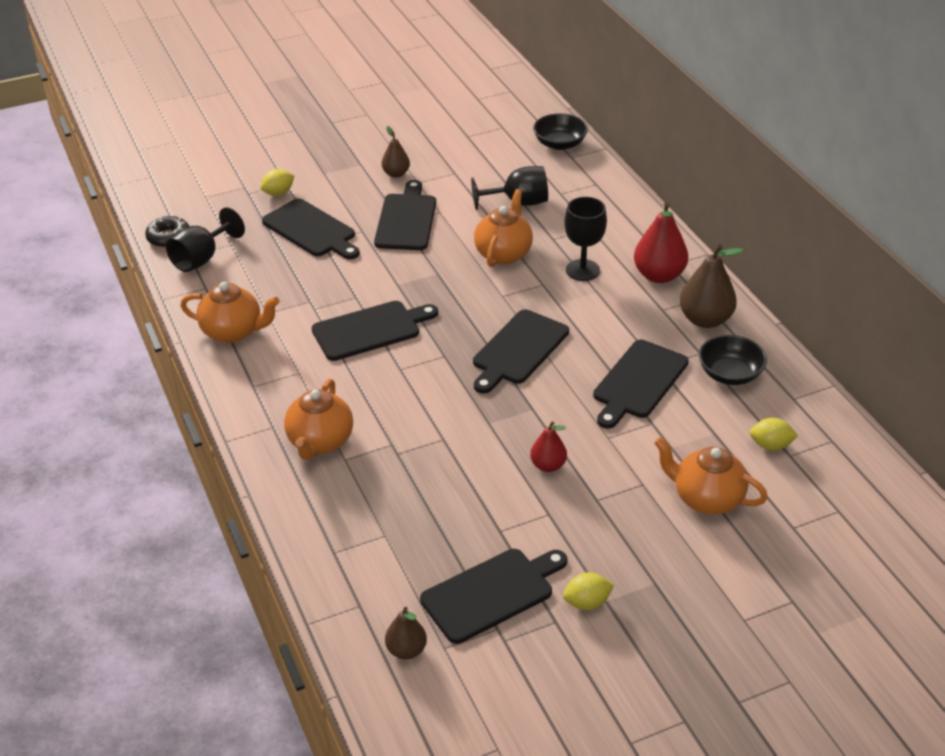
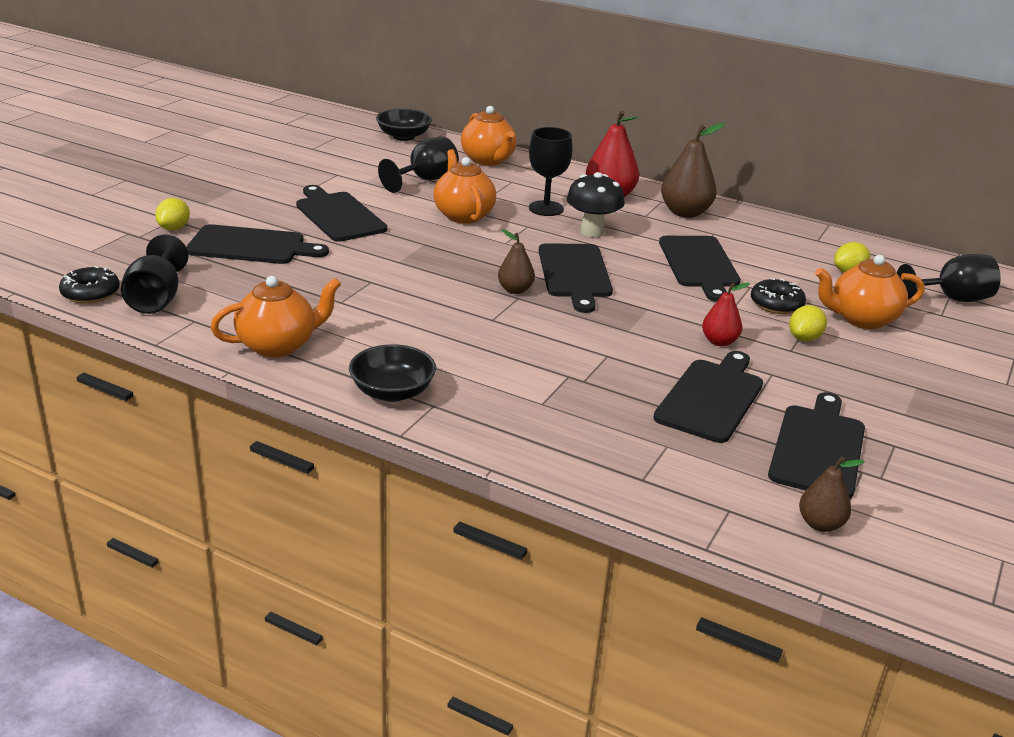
camera: 40 degrees left, 10 degrees down
orange teapot [284,379,353,460] -> orange teapot moved to [461,106,517,166]
black cutting board [311,301,438,361] -> black cutting board moved to [653,351,763,443]
brown pear [381,126,410,178] -> brown pear moved to [498,229,535,294]
yellow lemon [563,572,614,610] -> yellow lemon moved to [789,305,827,341]
black bowl [699,335,767,385] -> black bowl moved to [349,344,436,402]
none -> black mushroom [566,172,625,237]
none -> black donut [751,278,806,314]
none -> black goblet [897,254,1001,302]

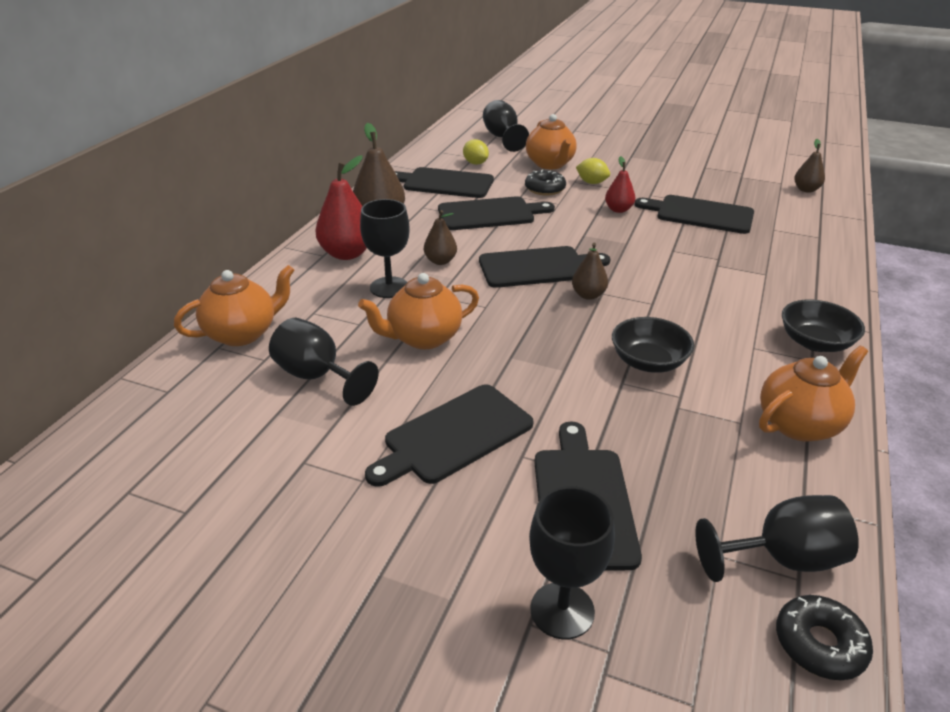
camera: 95 degrees left, 5 degrees up
yellow lemon [155,198,190,230] -> black goblet [529,486,615,639]
orange teapot [211,276,341,358] -> orange teapot turned 90 degrees clockwise [759,346,868,441]
black bowl [376,109,432,141] -> black bowl moved to [612,317,694,373]
black mushroom [566,172,625,237] -> brown pear [424,210,457,265]
black cutting board [768,392,865,499] -> black cutting board moved to [395,167,494,198]

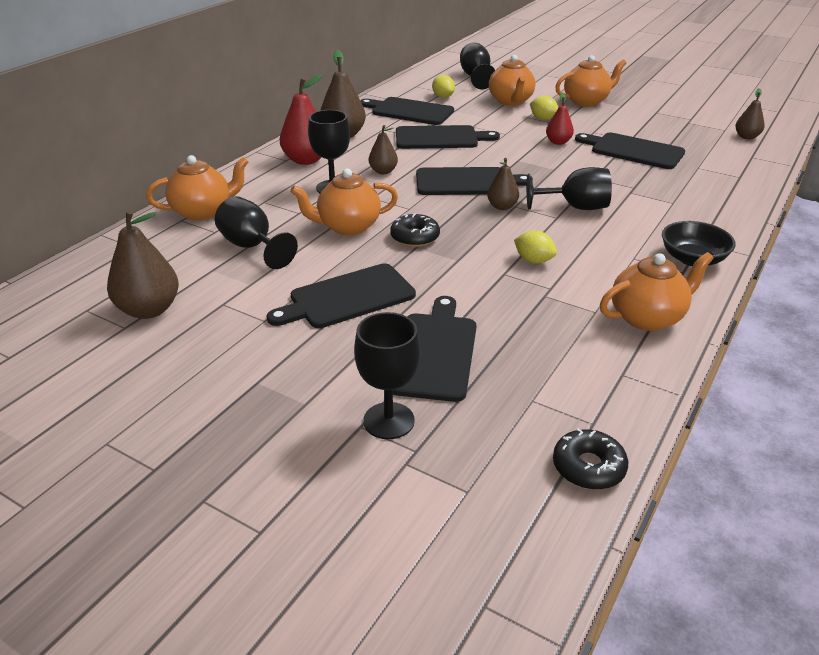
camera: 10 degrees right, 0 degrees up
black donut [525,169,566,196] -> black donut moved to [390,213,440,247]
black bowl [612,317,694,373] -> yellow lemon [514,230,557,263]
black goblet [695,495,859,582] -> black goblet moved to [526,167,612,210]
none -> brown pear [107,210,179,319]
none -> orange teapot [555,55,626,107]

